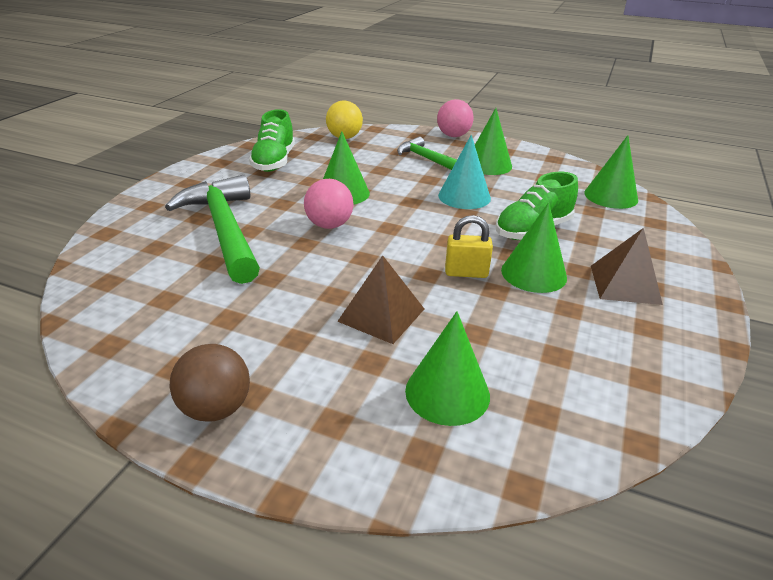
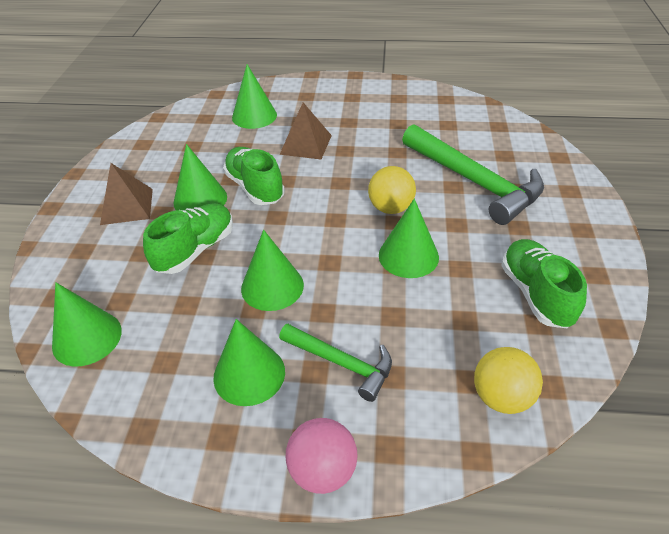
camera: 165 degrees right, 10 degrees up
brown ball [169,344,250,422] -> none
pink ball [304,179,354,229] -> yellow ball [368,166,416,214]
turquoise cone [438,135,491,209] -> green cone [241,230,304,311]
yellow padlock [445,215,493,278] -> green shoe [223,147,285,205]

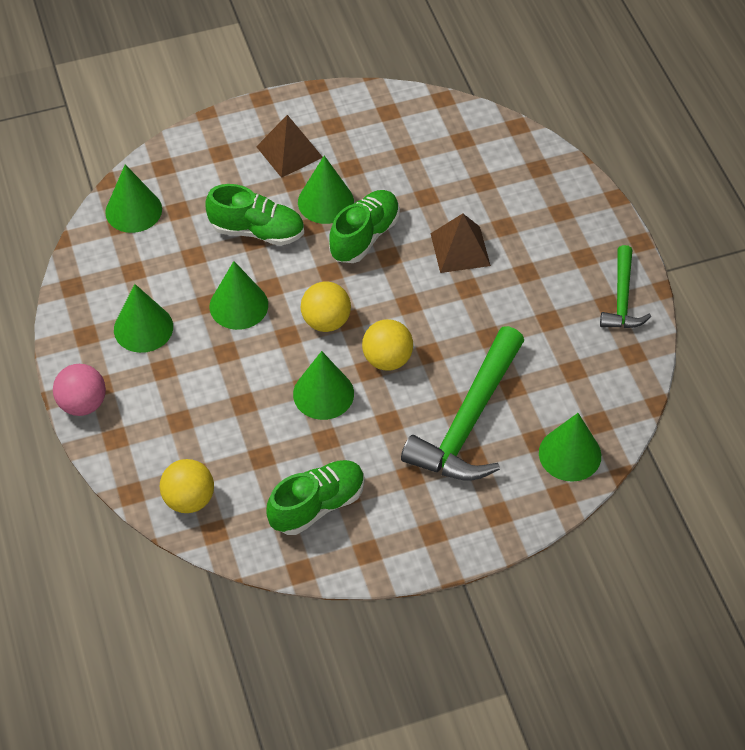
camera: 65 degrees right, 10 degrees up
green cone [232,64,277,129] -> green cone moved to [539,413,601,482]
green hammer [279,324,392,402] -> green hammer moved to [600,245,651,328]
none -> yellow ball [301,281,351,332]

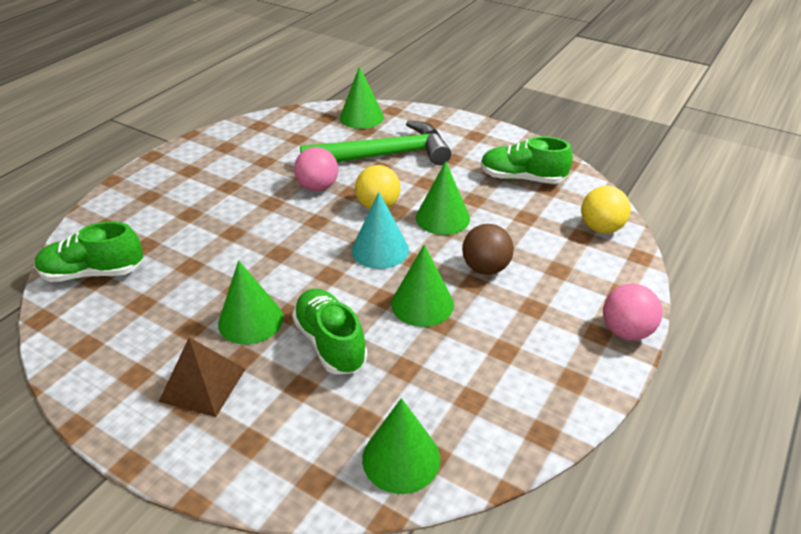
camera: 130 degrees left, 15 degrees down
green cone [114,284,173,353] -> none
yellow ball [301,281,351,332] -> turquoise cone [352,192,409,269]
green shoe [329,190,400,263] -> green shoe moved to [35,221,143,282]
brown pyramid [430,213,491,273] -> none
green hammer [600,245,651,328] -> none
none -> pink ball [294,147,338,191]
none -> brown ball [462,224,514,275]

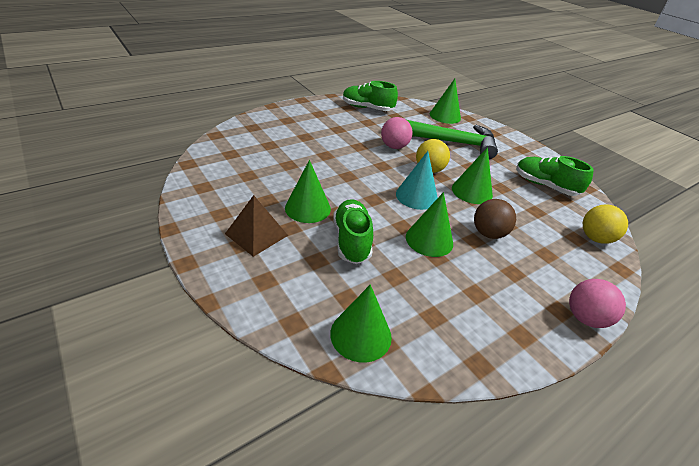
camera: 20 degrees right, 0 degrees up
green shoe [35,221,143,282] -> green shoe moved to [343,81,398,111]

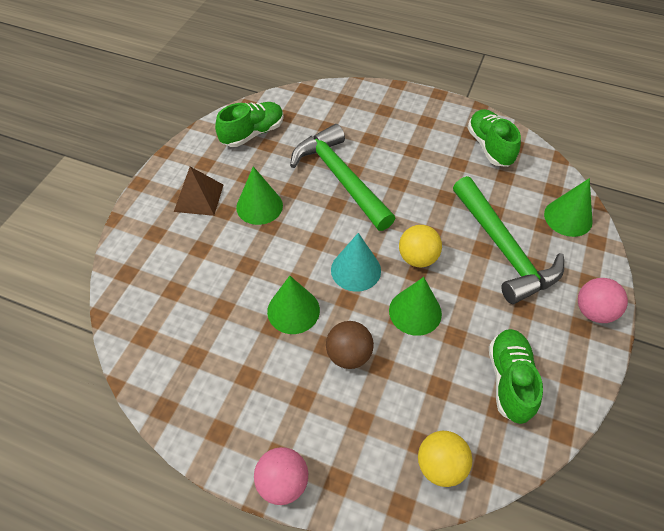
camera: 60 degrees right, 15 degrees up
green cone [330,284,392,363] -> none
green shoe [333,199,373,264] -> green shoe moved to [215,102,284,147]
pink ball [381,117,413,149] -> pink ball moved to [578,278,628,323]
none -> green hammer [290,124,395,231]

